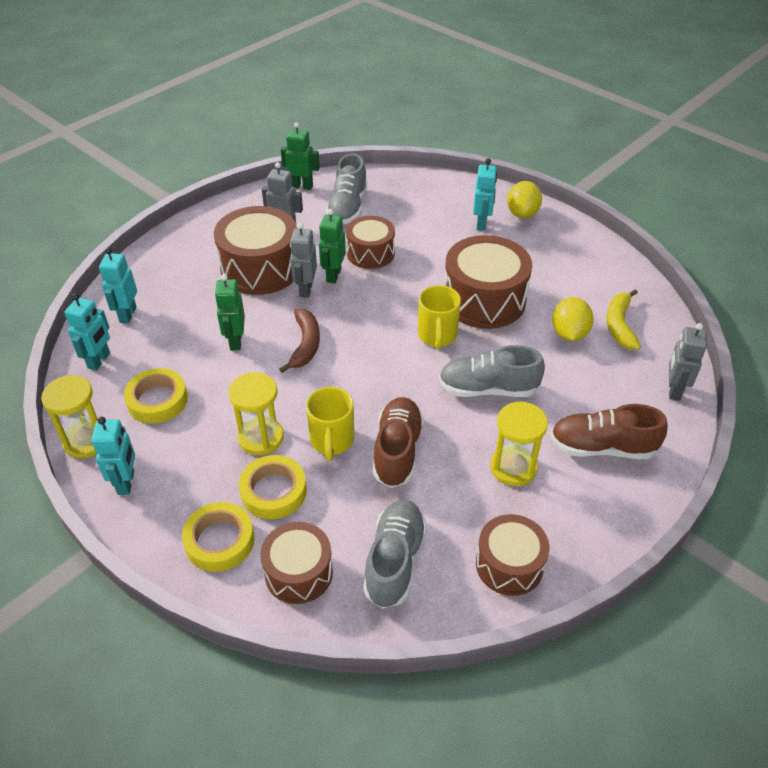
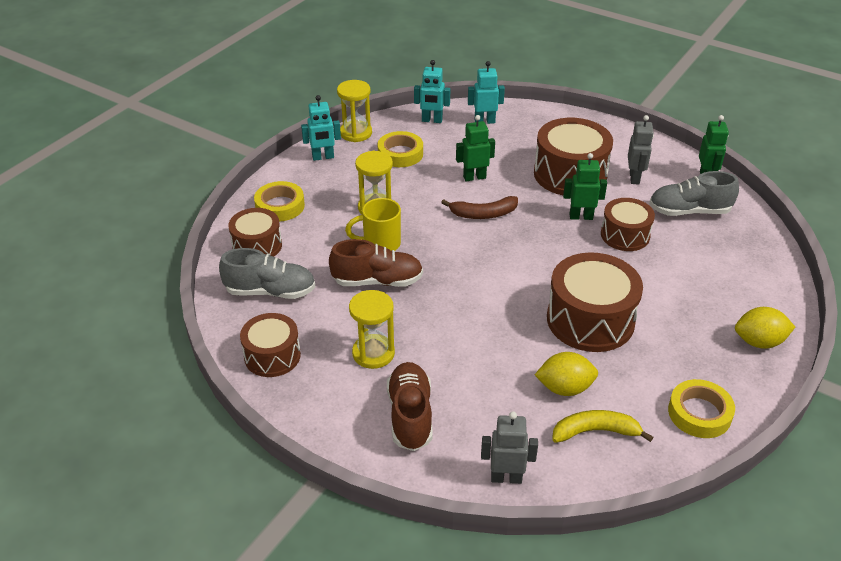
camera: 80 degrees right, 5 degrees down
yellow tape [239,455,307,519] -> yellow tape moved to [668,379,735,438]
grey robot [290,223,317,298] -> none
yellow mug [418,285,461,350] -> none
grey shoe [439,345,545,397] -> none
turquoise robot [473,158,497,231] -> none

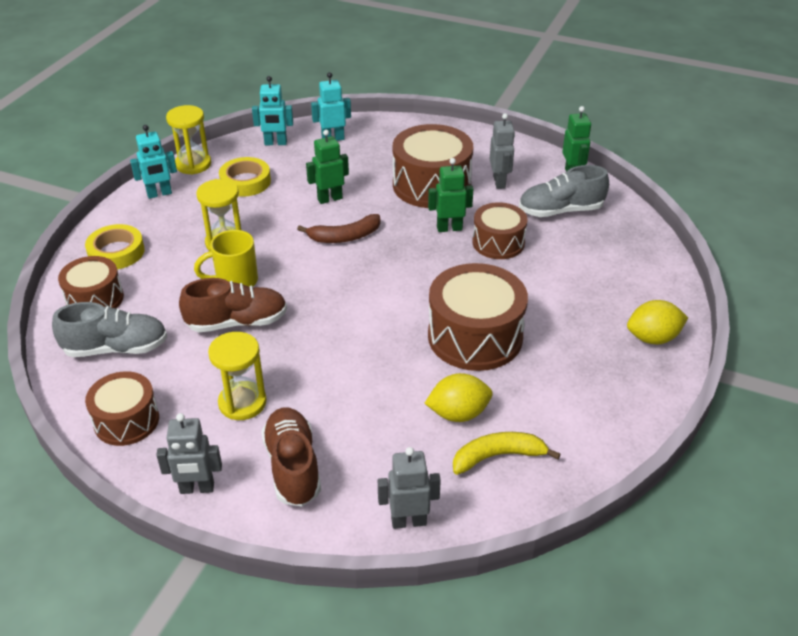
camera: 10 degrees left, 0 degrees up
yellow tape [668,379,735,438] -> none
none -> grey robot [156,413,222,494]

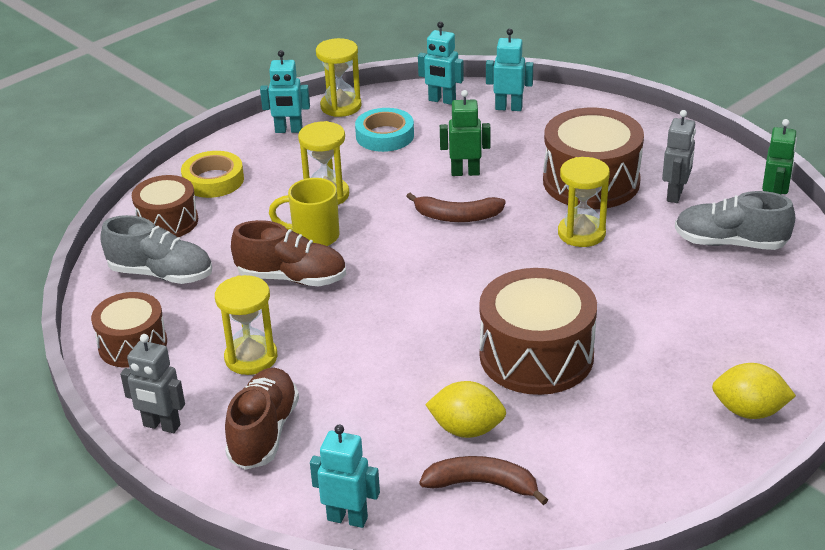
camera: 25 degrees right, 5 degrees down
yellow tape [219,157,271,197] -> turquoise tape [355,108,414,152]
grey robot [378,447,441,529] -> turquoise robot [310,425,380,528]
green robot [428,158,473,232] -> yellow hourglass [558,157,610,247]
yellow banana [453,432,561,475] -> brown banana [419,456,548,505]
brown drum [472,202,528,259] -> none

